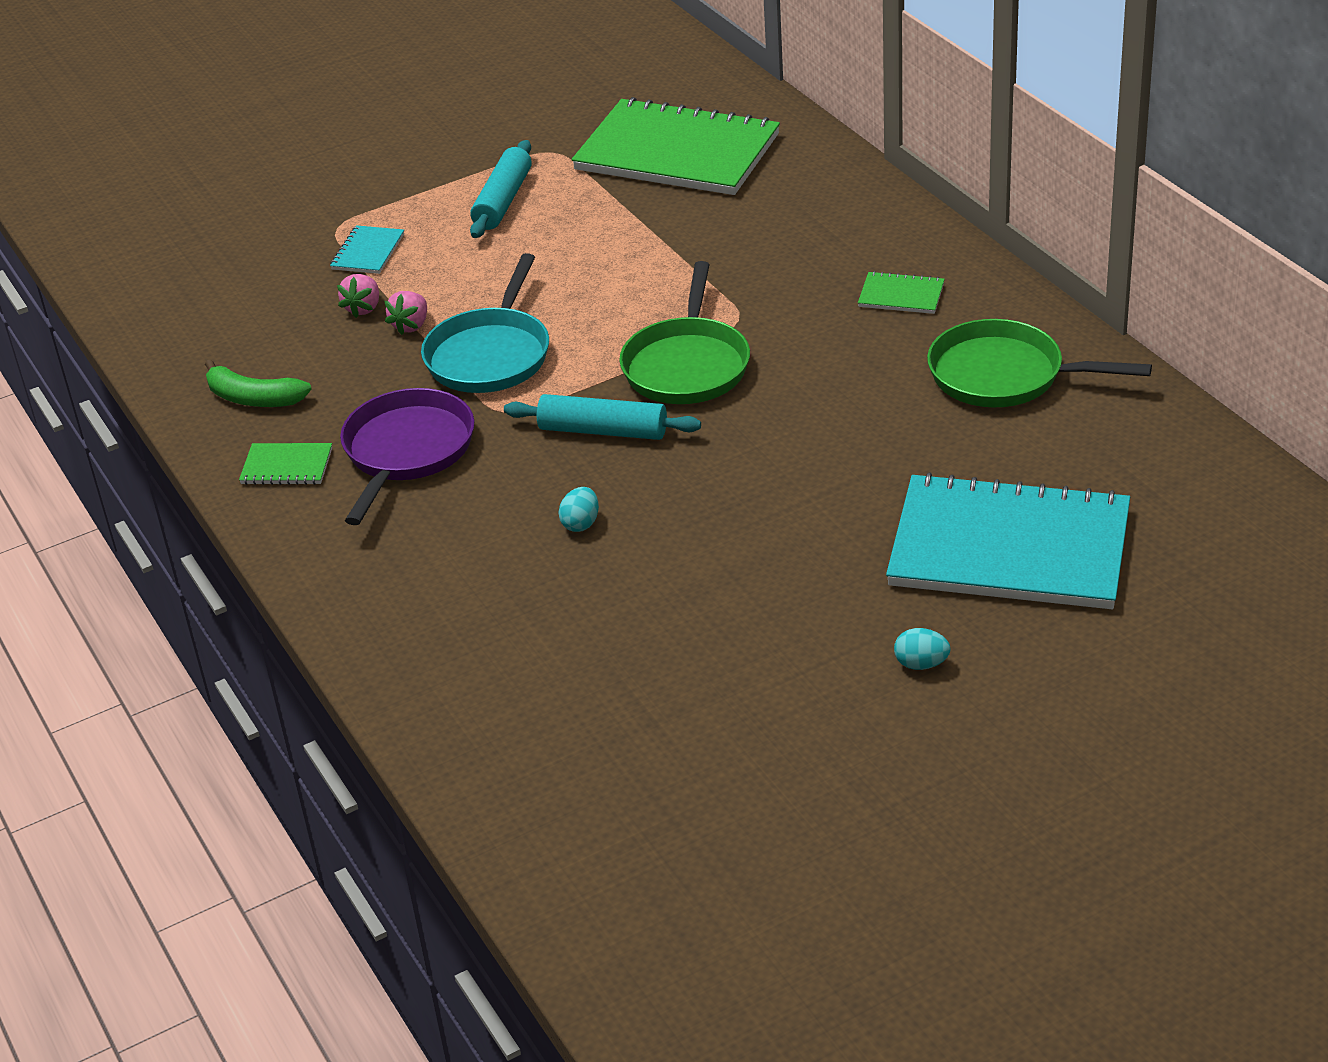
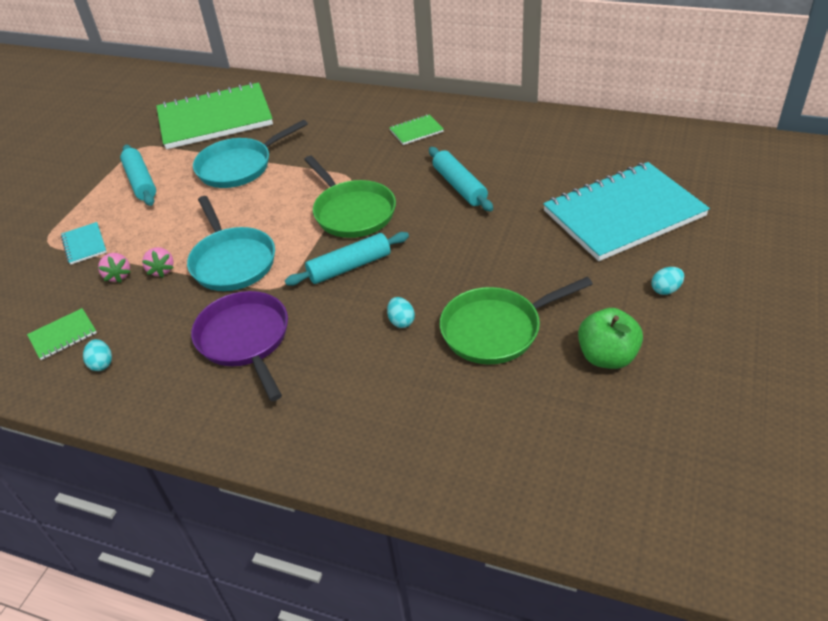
camera: 40 degrees left, 5 degrees up
green banana [205,359,312,407] -> turquoise egg [83,339,112,371]
green notebook [239,443,332,485] -> green notebook moved to [27,308,97,360]
green pan [927,319,1152,407] -> green pan moved to [440,277,593,364]
none -> turquoise pan [193,120,308,188]
none -> turquoise rolling pin [429,147,493,212]
none -> green apple [578,308,643,369]

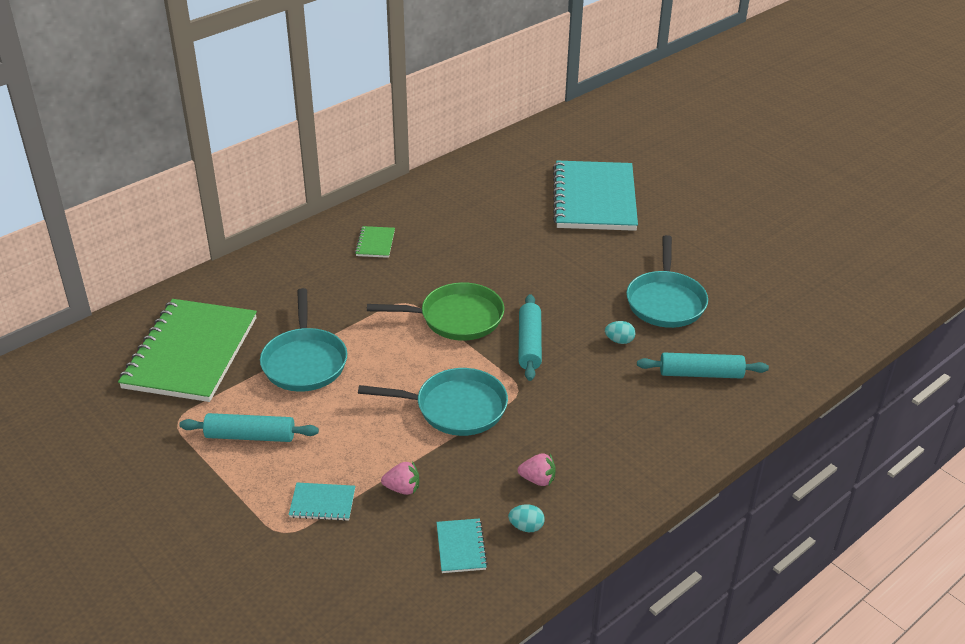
camera: 65 degrees left, 5 degrees down
green notebook [27,308,97,360] -> turquoise notebook [436,518,488,573]
pink strawberry [142,247,174,278] -> pink strawberry moved to [518,453,556,486]
purple pan [191,291,288,401] -> none
turquoise rolling pin [429,147,493,212] -> turquoise rolling pin moved to [637,353,769,379]
green pan [440,277,593,364] -> turquoise pan [626,235,708,328]
green apple [578,308,643,369] -> none
turquoise egg [651,267,684,295] -> none

